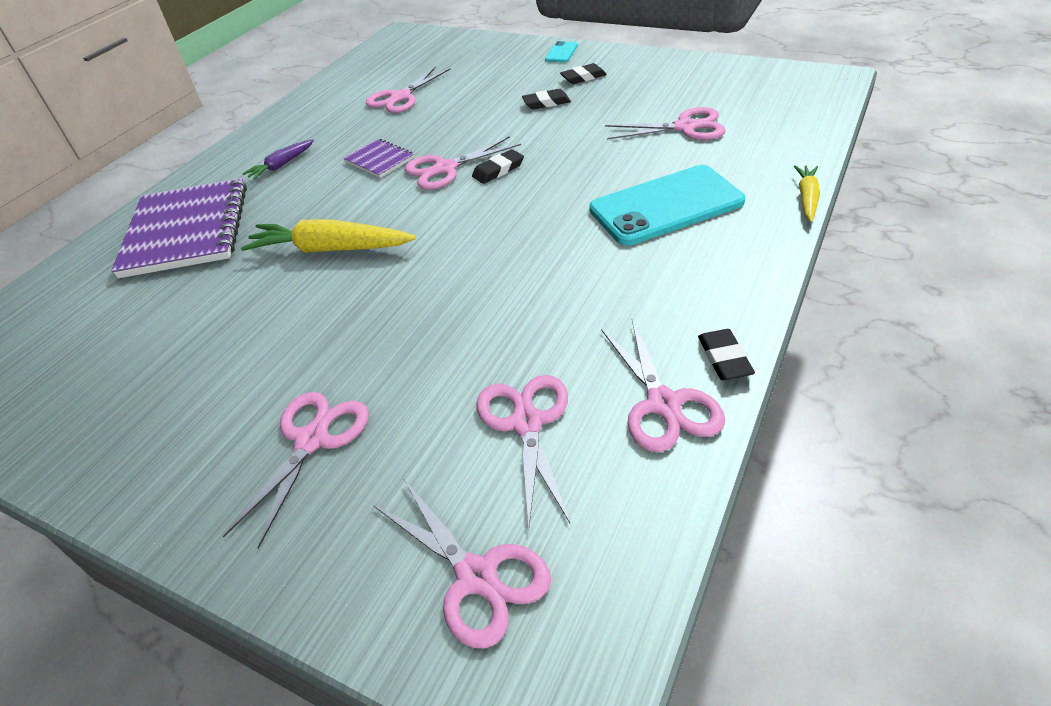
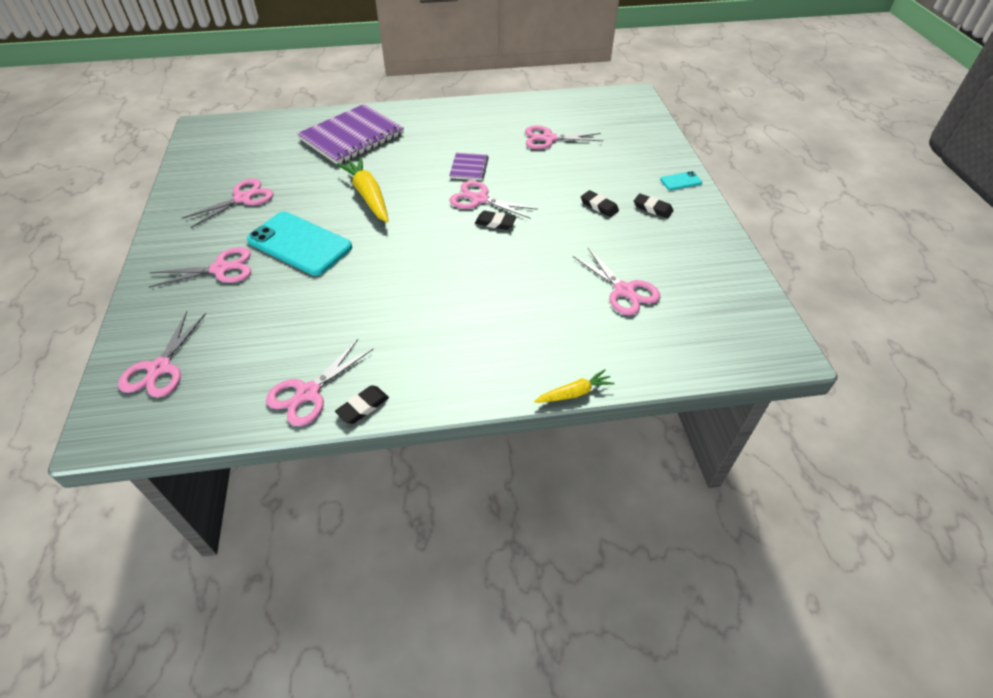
camera: 50 degrees right, 5 degrees up
purple carrot [242,140,314,180] -> none
pink scissors [476,375,570,528] -> pink scissors moved to [182,179,274,228]
turquoise phone [589,165,745,245] -> turquoise phone moved to [247,212,352,276]

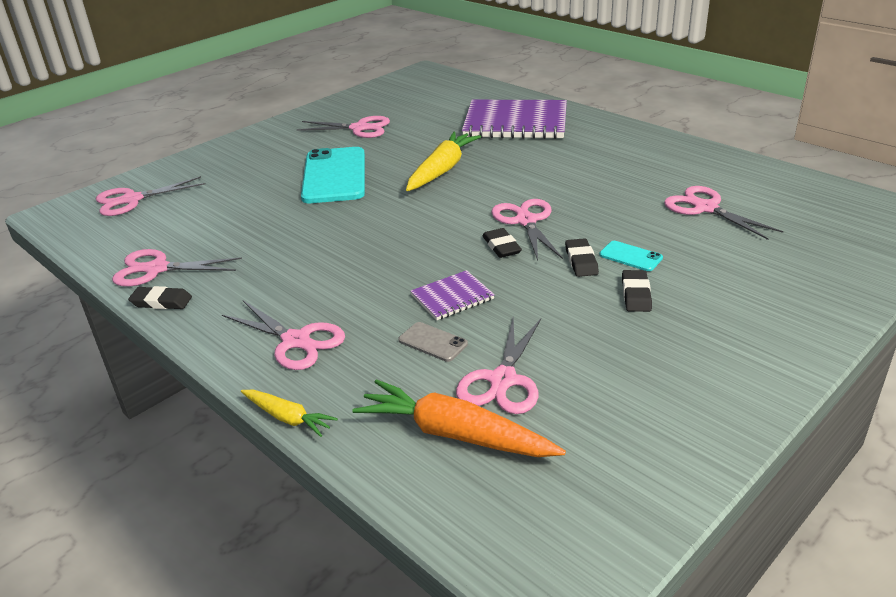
camera: 55 degrees right, 15 degrees down
pink scissors [149,247,251,288] -> pink scissors moved to [222,300,345,370]
purple notebook [449,153,489,180] -> purple notebook moved to [410,270,495,320]
black eraser [634,193,674,218] -> black eraser moved to [565,238,599,277]
turquoise phone [660,171,702,190] -> turquoise phone moved to [599,241,663,271]
none -> orange carrot [352,379,566,457]
none -> grey phone [399,322,468,362]

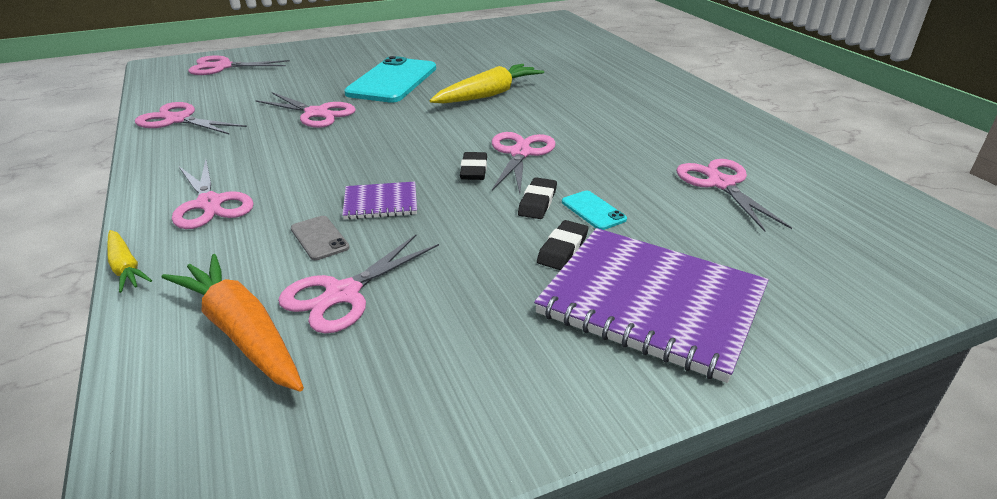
camera: 20 degrees right, 0 degrees up
black eraser [128,286,192,309] -> none
pink scissors [296,116,390,138] -> pink scissors moved to [255,92,356,128]
purple notebook [462,100,567,139] -> purple notebook moved to [534,228,769,383]

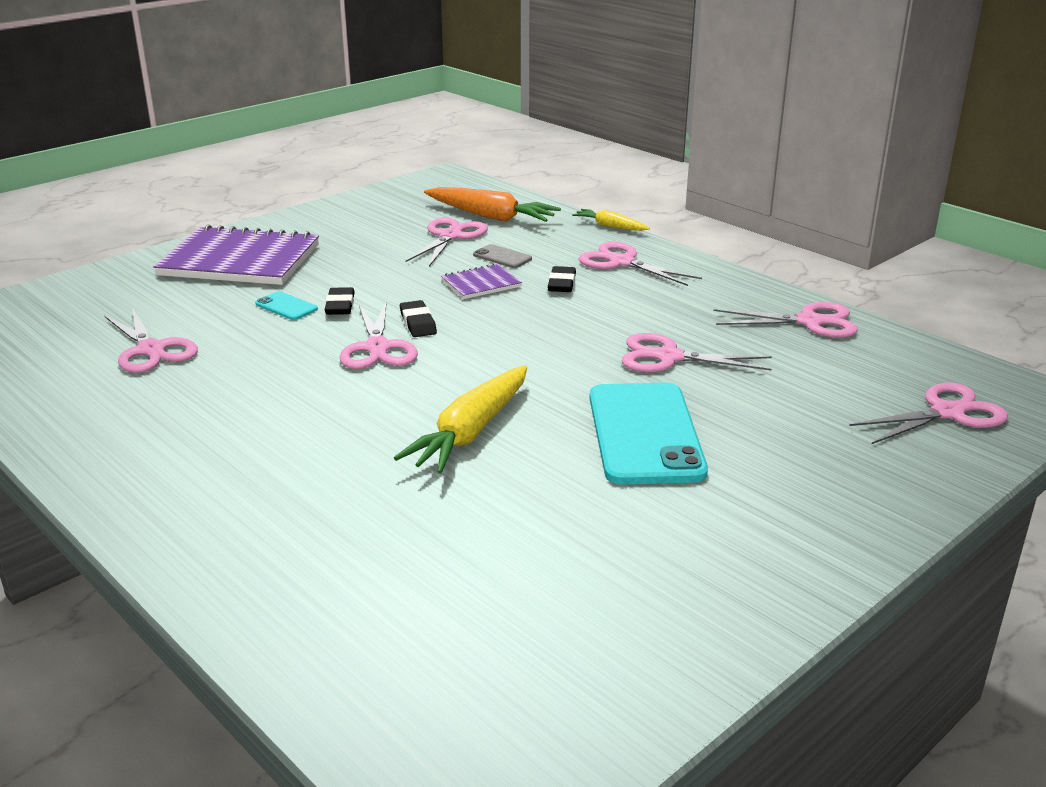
camera: 160 degrees right, 5 degrees down
black eraser [537,220,589,270] -> black eraser moved to [548,266,576,292]

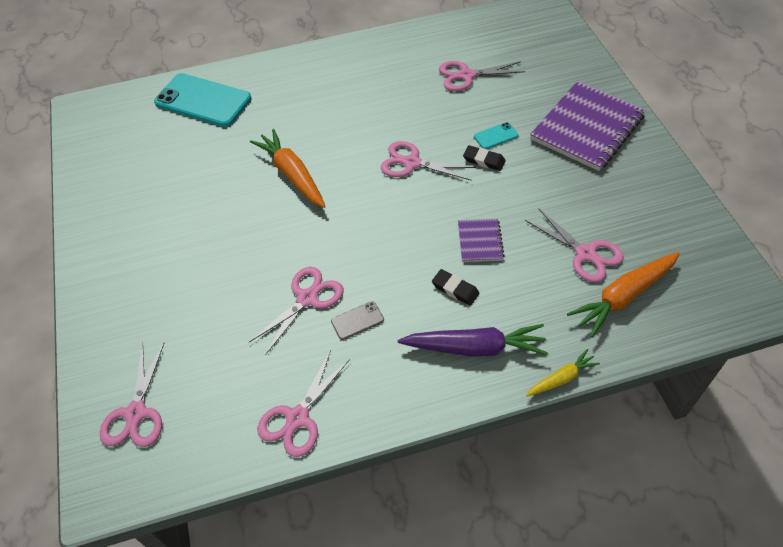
camera: 120 degrees right, 25 degrees up
yellow carrot [394,365,527,474] -> orange carrot [250,129,326,208]
black eraser [400,300,437,337] -> none
grey phone [473,244,532,268] -> grey phone moved to [331,301,384,340]
pink scissors [579,242,702,286] -> purple carrot [398,324,548,356]
turquoise phone [590,383,708,485] -> turquoise phone moved to [154,73,251,127]

